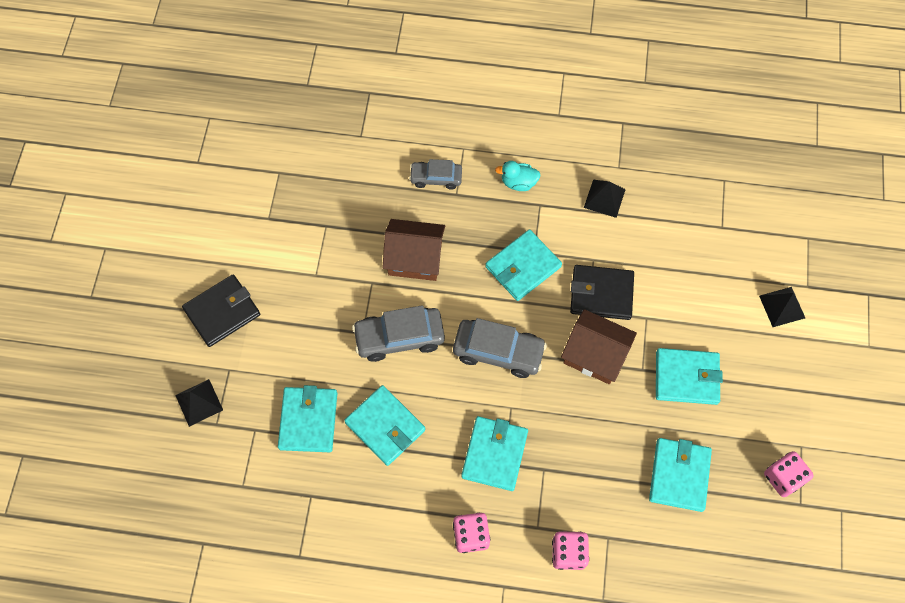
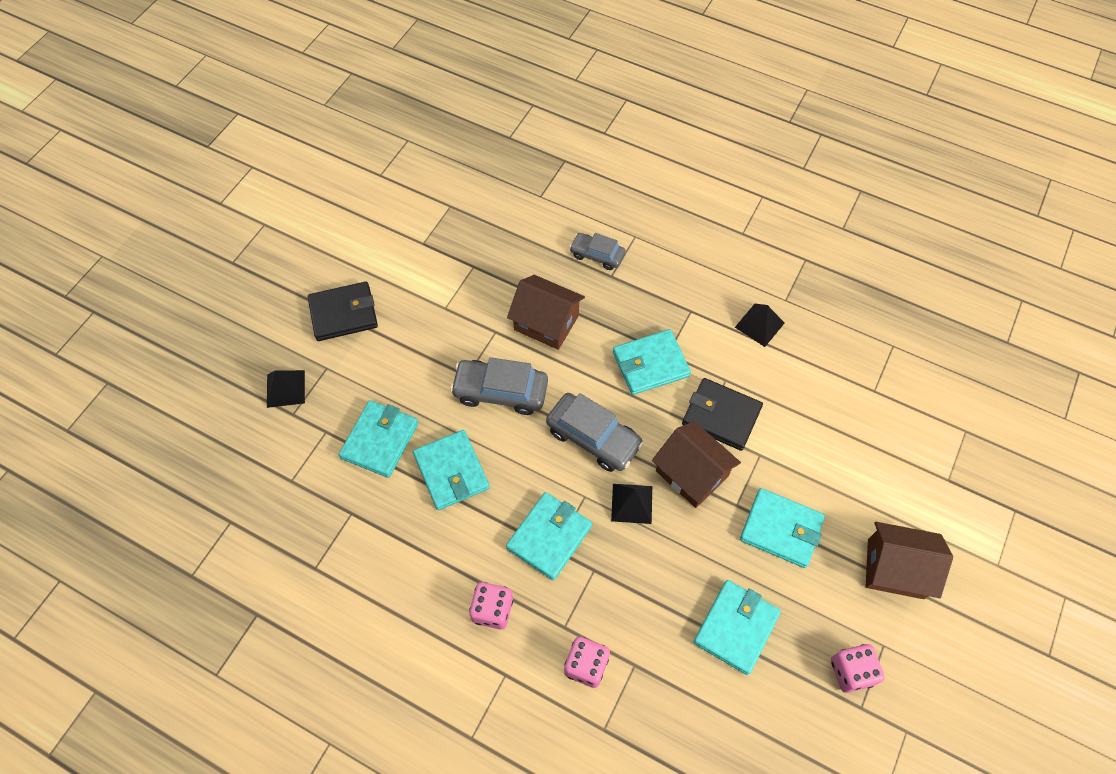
camera: 20 degrees right, 5 degrees down
turquoise duck [495,161,541,191] -> none
black pyramid [759,287,805,327] -> black pyramid moved to [611,484,652,524]
none -> brown house [866,522,953,599]

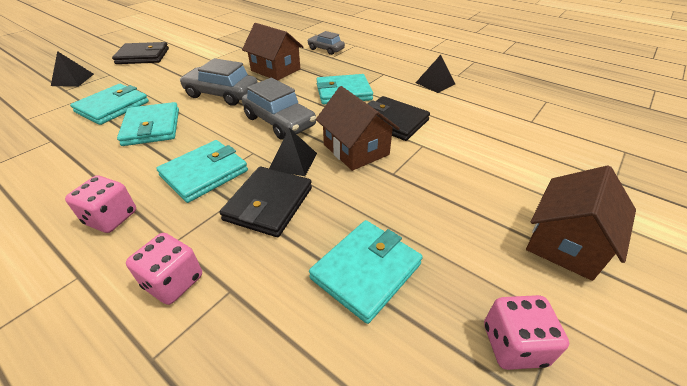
camera: 10 degrees right, 20 degrees down
turquoise wallet [740,488,825,568] -> none
brown house [866,522,953,599] -> brown house turned 75 degrees counterclockwise [526,166,636,281]
none -> black wallet [219,166,312,237]

